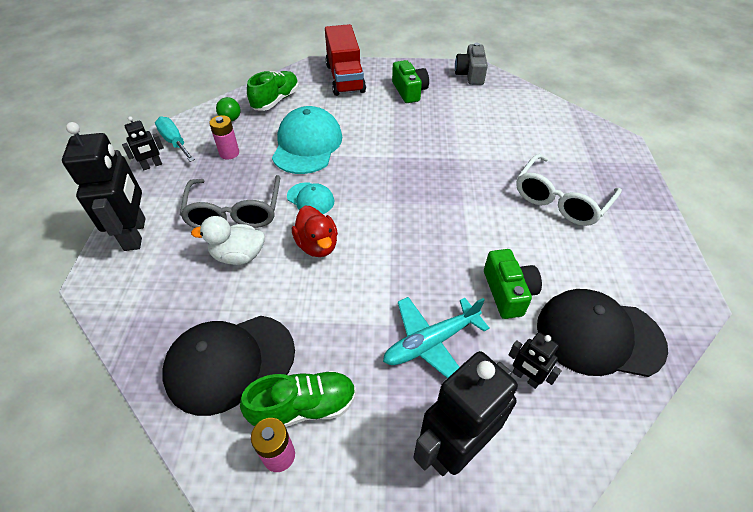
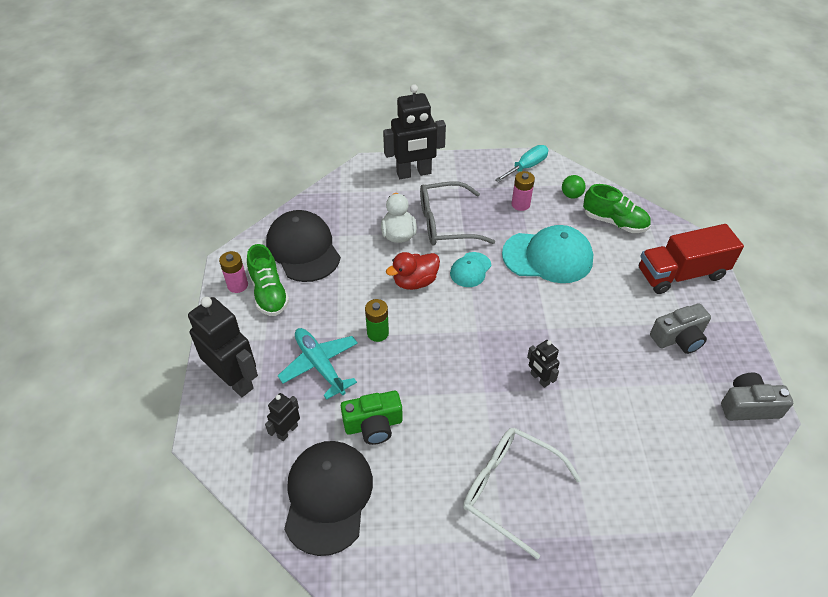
camera: 85 degrees right, 0 degrees up
black robot [122,116,164,170] -> black robot moved to [527,340,560,388]
green camera [392,60,429,103] -> grey camera [650,303,711,354]
none -> green battery [365,299,389,342]

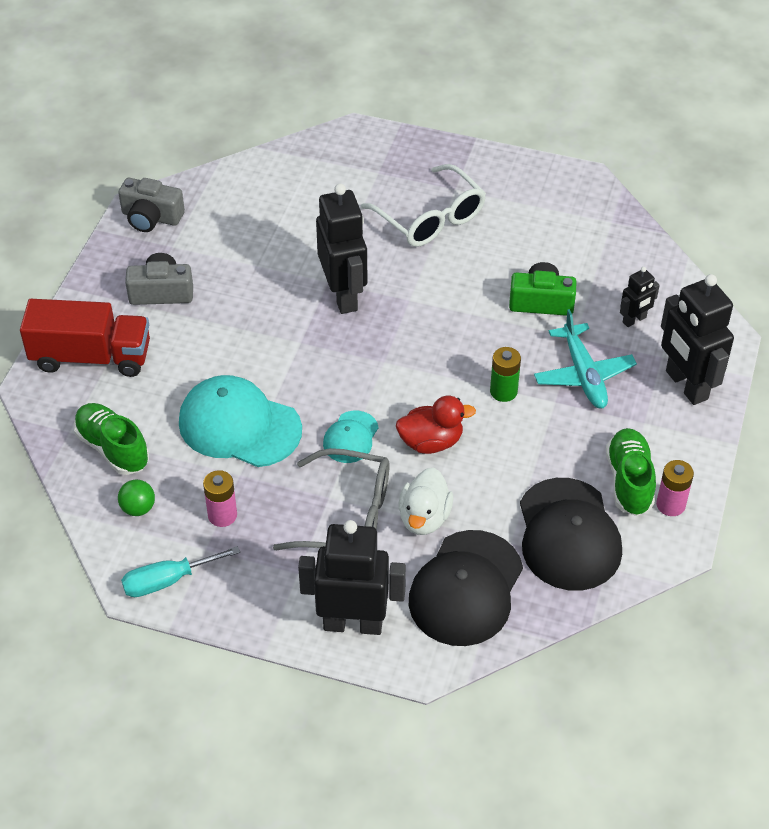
camera: 160 degrees left, 0 degrees up
black cap [284,441,373,556] -> black cap moved to [409,530,523,646]
turquoise cap [450,252,491,287] -> turquoise cap turned 150 degrees clockwise [323,411,379,463]
black robot [527,340,560,388] -> black robot [316,184,368,314], size x2.02

